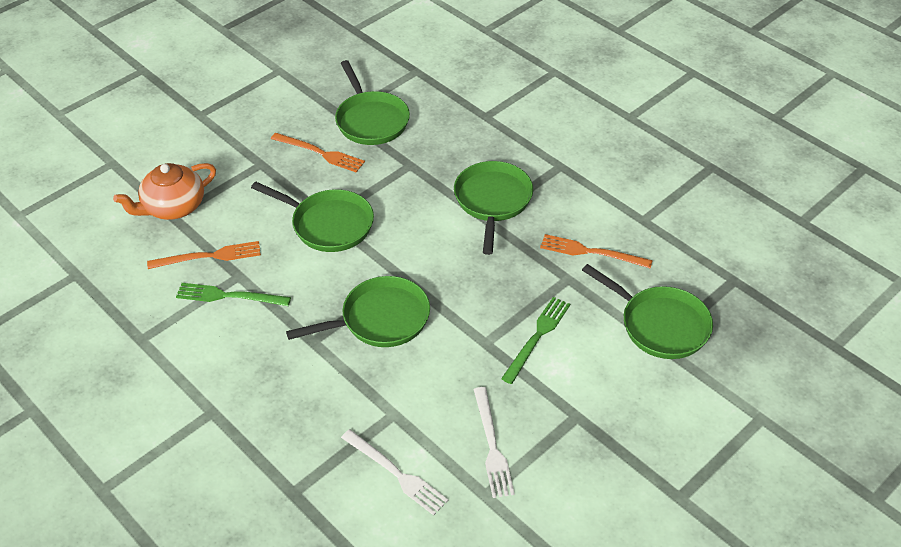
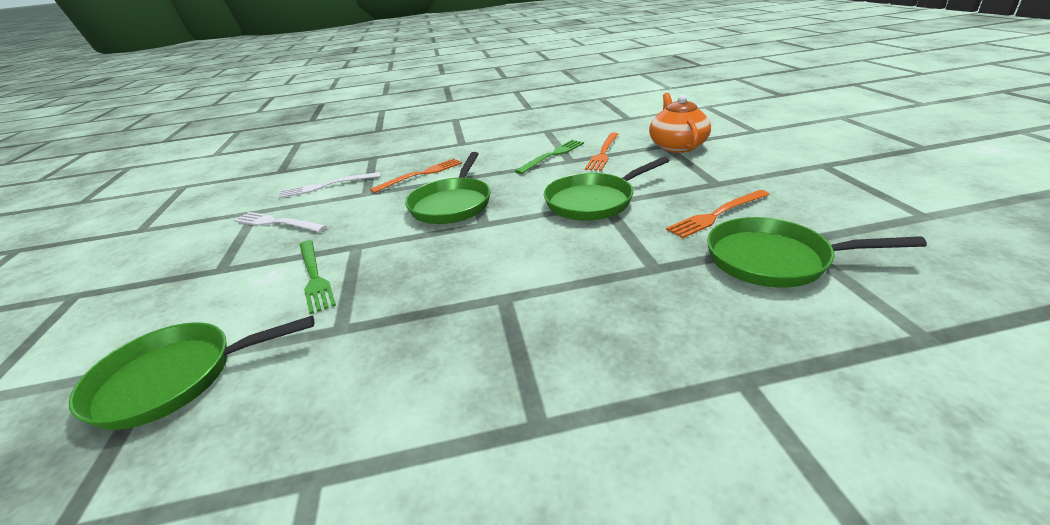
camera: 125 degrees right, 15 degrees down
green pan [454,161,533,255] -> none
orange fork [540,234,653,268] -> orange fork moved to [370,158,462,193]

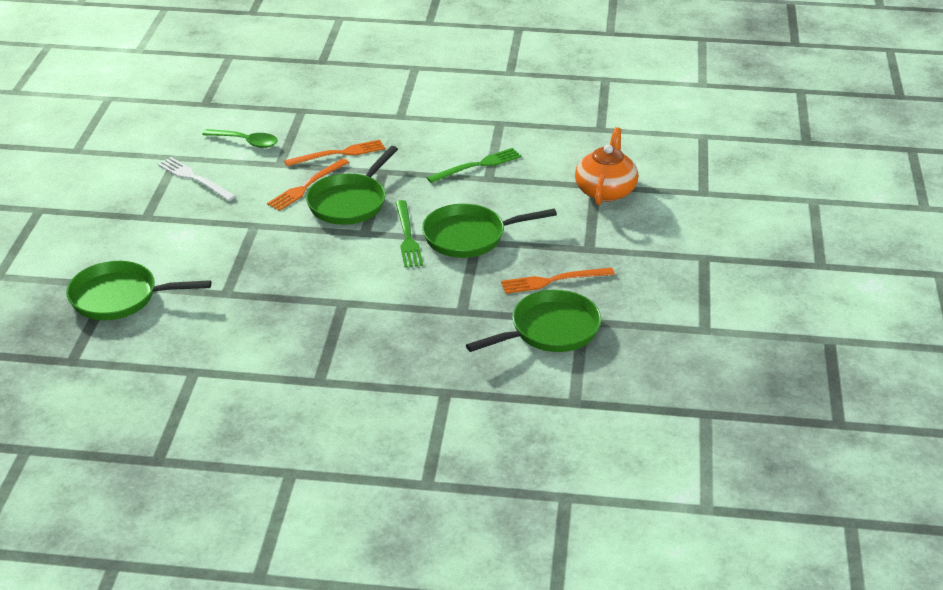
camera: 15 degrees right, 5 degrees up
white fork [279,172,380,198] -> green spoon [202,129,278,148]
green fork [300,240,336,314] -> green fork moved to [395,200,423,267]
orange fork [585,132,619,171] -> orange fork moved to [267,158,349,211]
green pan [707,217,927,288] -> green pan turned 120 degrees clockwise [466,290,601,352]

